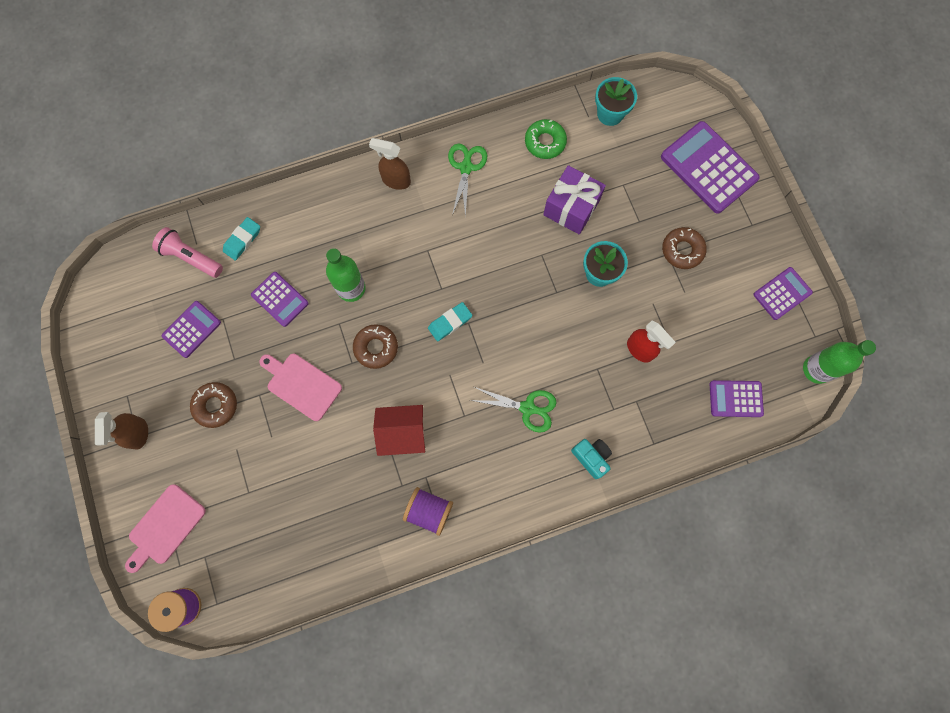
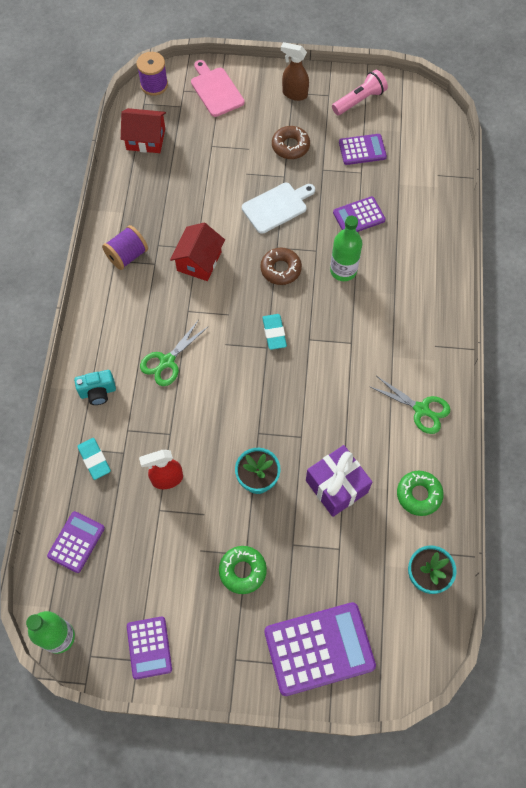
camera: 115 degrees right, 10 degrees down
pink flashlight [152,227,223,278] -> pink flashlight moved to [332,70,388,115]
purple calculator [162,301,221,358] -> purple calculator turned 75 degrees counterclockwise [339,134,387,165]
turquoise eraser [223,217,260,261] -> turquoise eraser moved to [77,438,111,480]
pink cutting board [259,354,342,421] -> white cutting board [242,183,315,234]
brown spray bottle [369,138,411,190] -> none
brown donut [662,227,707,269] -> green donut [219,546,267,594]
none -> red house [121,108,166,153]

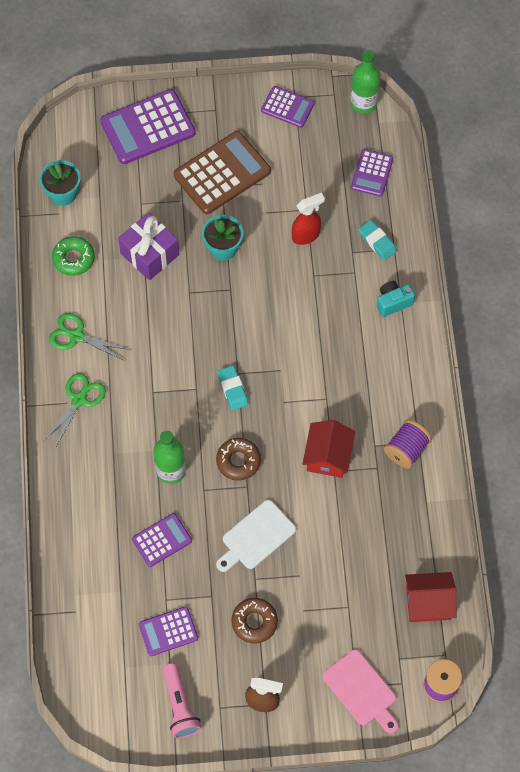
camera: 170 degrees right, 0 degrees up
purple calculator [127,616,172,679] -> purple calculator turned 135 degrees clockwise [261,86,315,128]
green scissors [140,321,208,386] -> green scissors moved to [43,373,106,448]
green donut [219,546,267,594] -> brown calculator [174,131,271,214]
pink flashlight [332,70,388,115] -> pink flashlight turned 60 degrees counterclockwise [162,663,201,738]

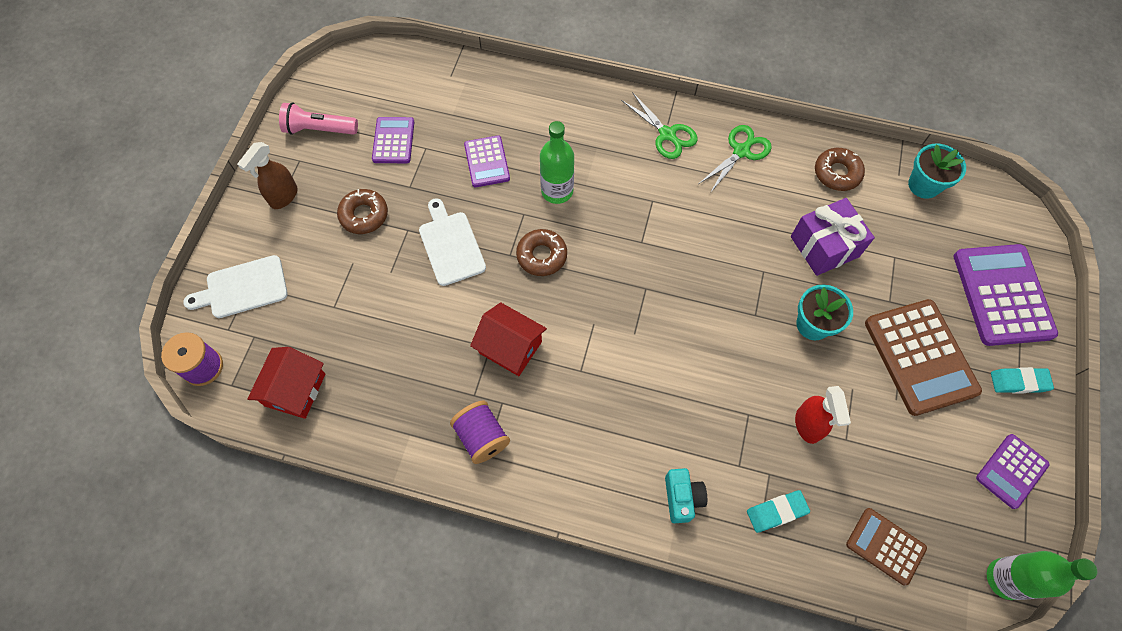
camera: 110 degrees right, 0 degrees up
green donut [52,236,95,276] -> brown donut [815,148,865,191]
turquoise eraser [218,366,248,410] -> turquoise eraser moved to [991,367,1054,393]
pink cutting board [323,649,398,734] -> white cutting board [183,255,288,318]
purple calculator [351,149,393,197] -> brown calculator [846,508,927,585]

